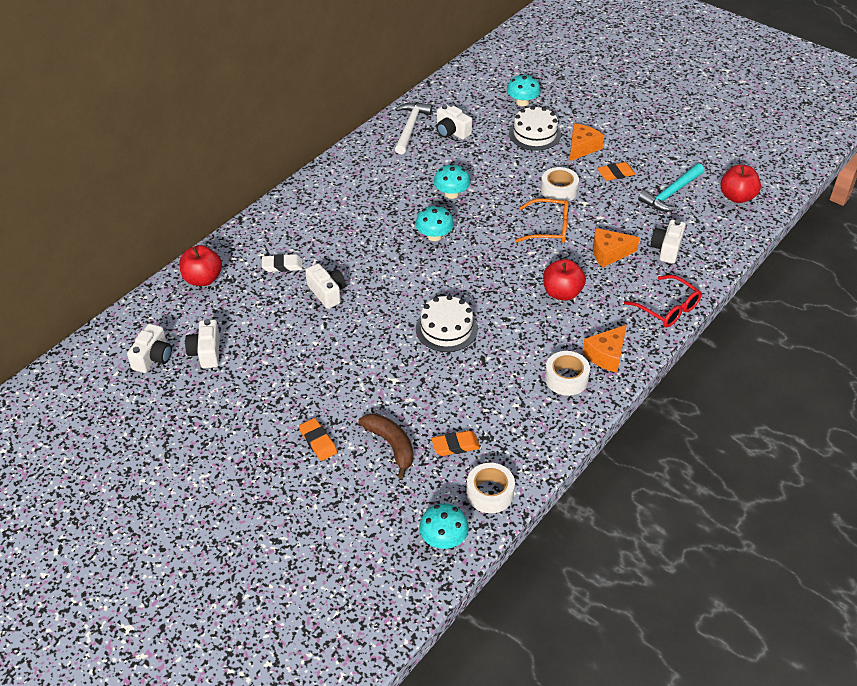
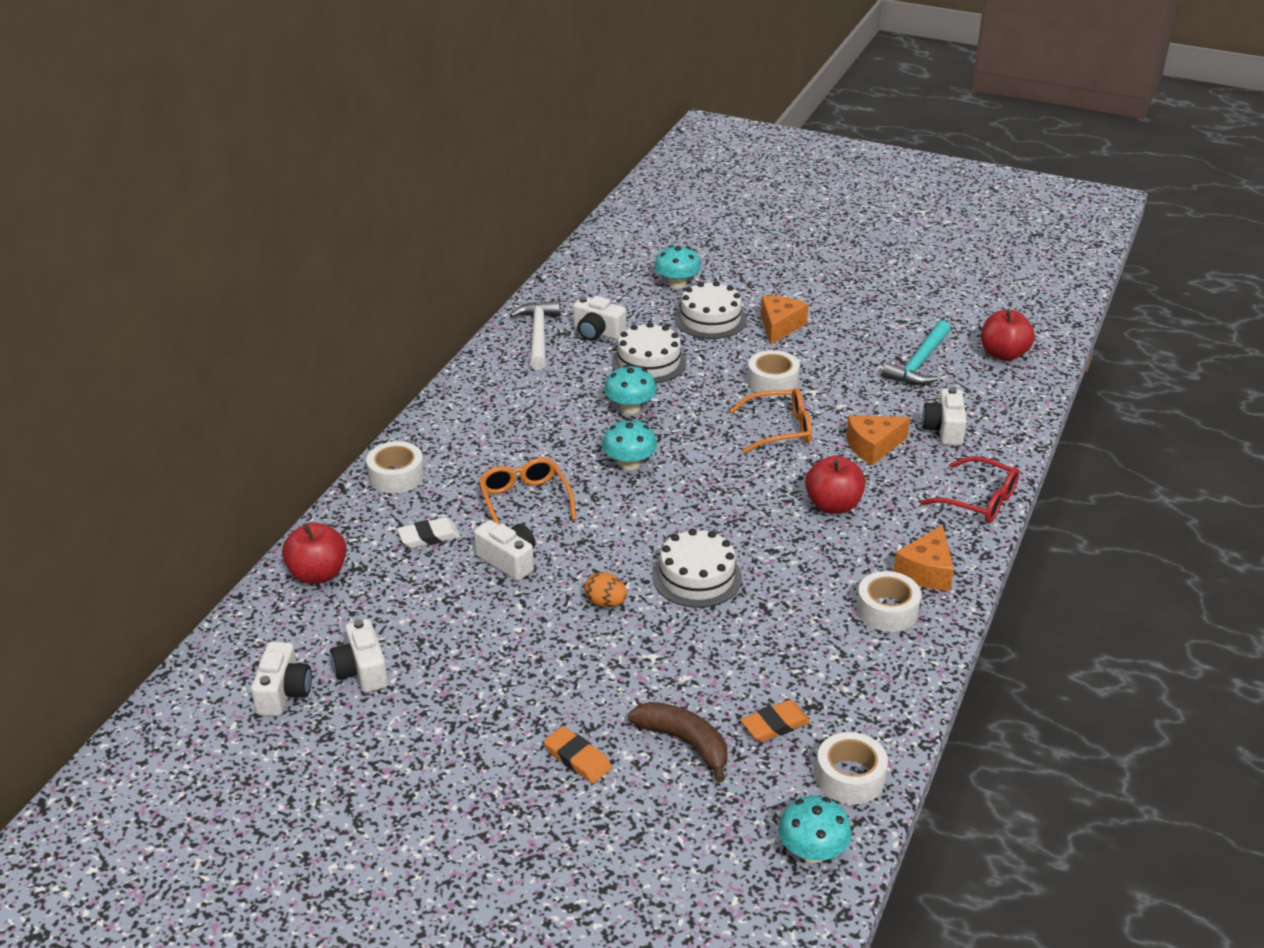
camera: 15 degrees left, 10 degrees down
orange eraser [597,162,636,181] -> none
none -> white tape [366,441,424,493]
none -> orange glasses [479,457,576,524]
none -> orange egg [584,572,627,607]
none -> white cake [612,322,687,383]

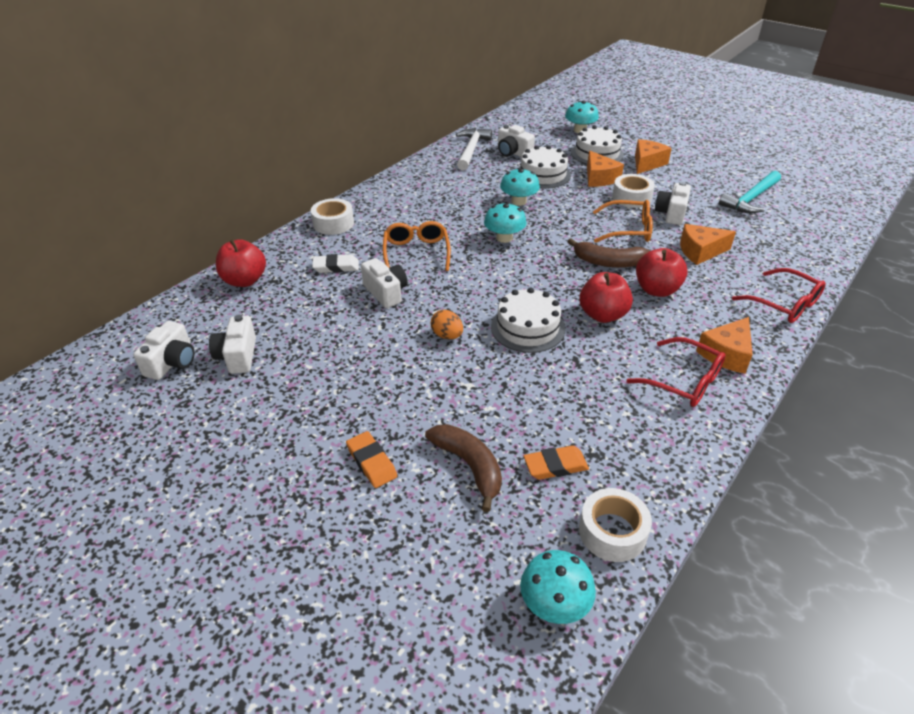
camera: 15 degrees right, 5 degrees up
white tape [856,571,921,632] -> red glasses [626,337,726,407]
white camera [922,387,967,445] -> white camera moved to [655,182,691,225]
red apple [981,310,1035,361] -> red apple moved to [579,272,633,323]
none -> brown banana [568,238,650,268]
none -> orange cheese [587,151,624,187]

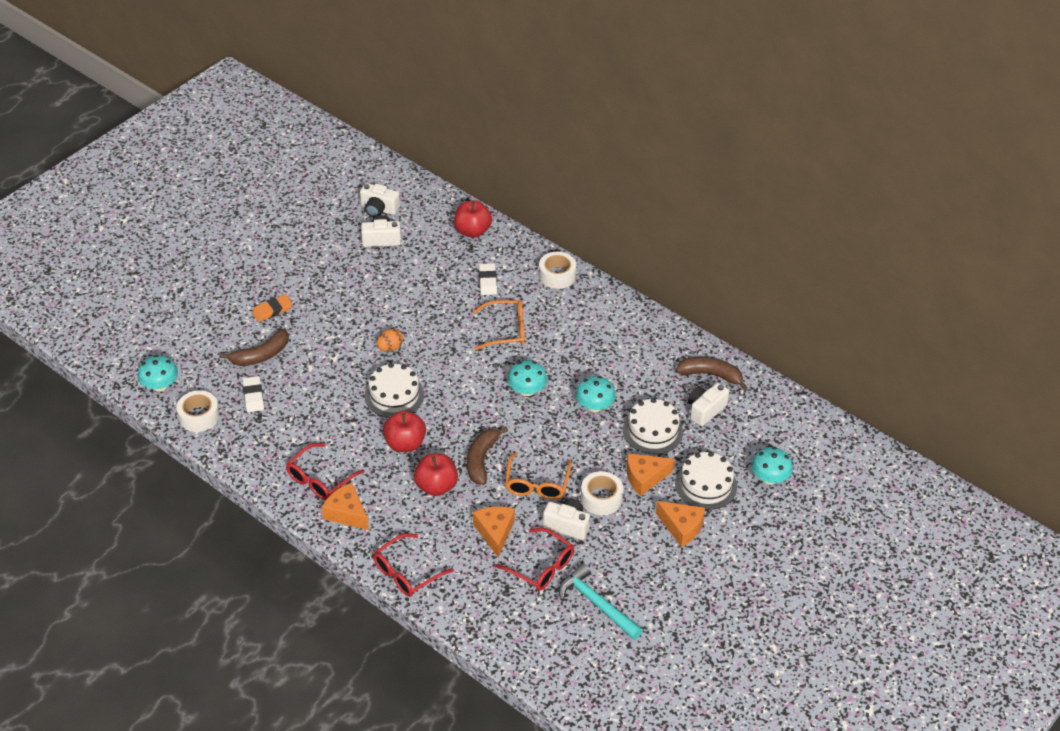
camera: 90 degrees right, 5 degrees up
white camera [361,258,407,308] -> none
white hammer [456,128,492,170] -> brown banana [676,357,748,390]
orange eraser [524,445,589,480] -> white eraser [242,376,264,412]
none -> red glasses [495,528,574,591]

